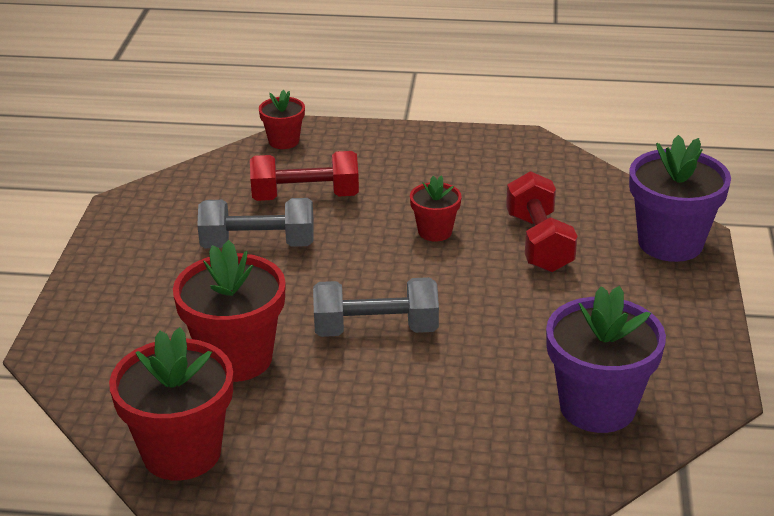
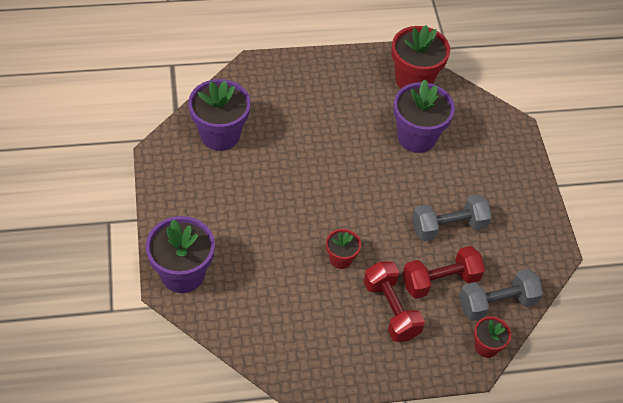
camera: 160 degrees right, 20 degrees up
red flower pot [173,240,286,382] -> purple flower pot [393,79,455,153]
grey dumbbell [313,277,439,337] -> grey dumbbell moved to [459,269,543,321]
red dumbbell [506,171,577,272] -> red dumbbell moved to [364,262,425,342]

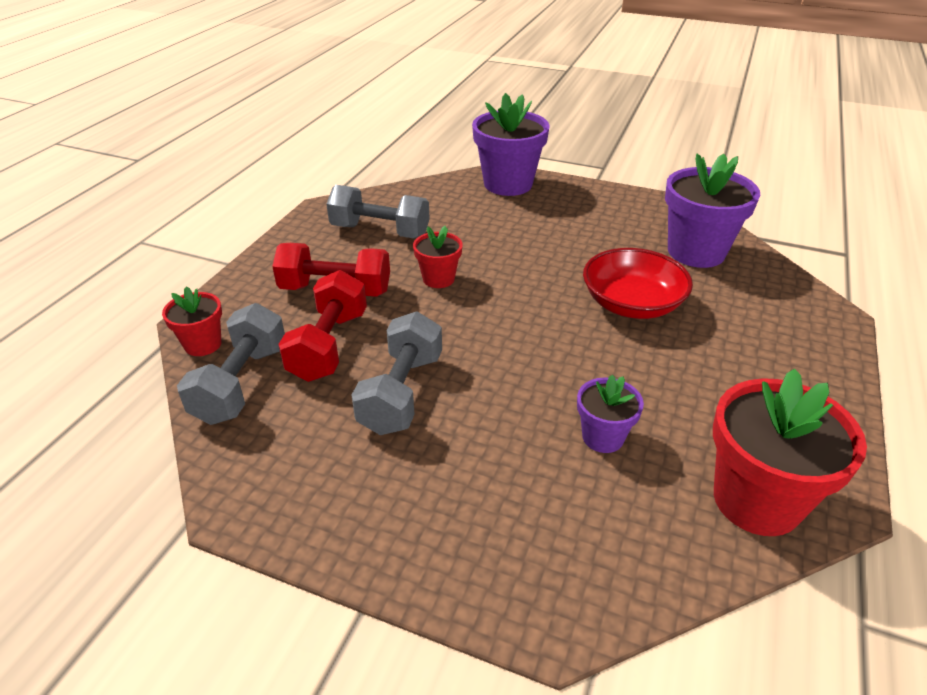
camera: 125 degrees right, 15 degrees down
purple flower pot [393,79,455,153] -> purple flower pot [577,375,644,453], size x0.54
none -> grey dumbbell [326,185,430,238]
none -> red bowl [583,248,693,319]

